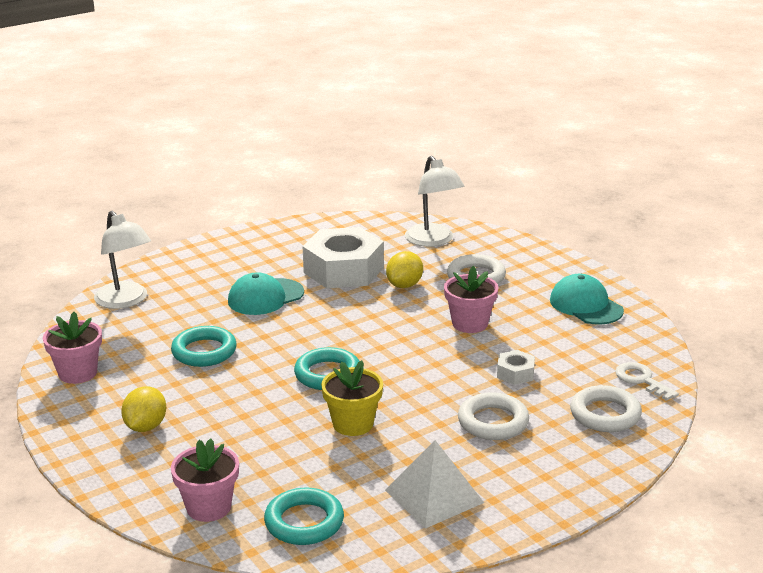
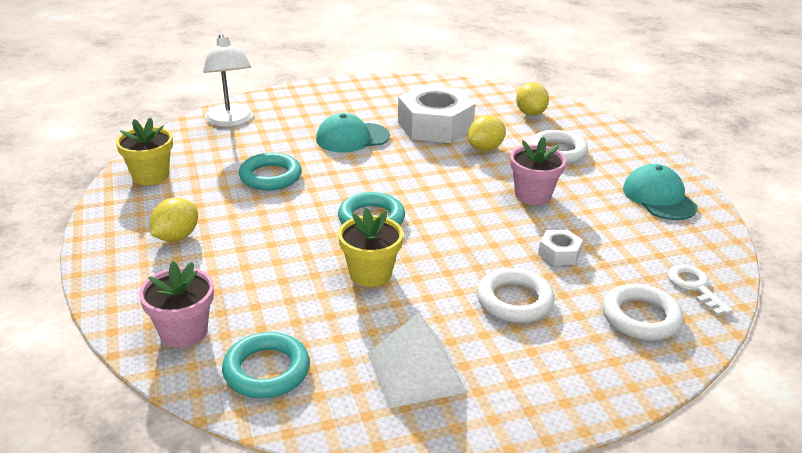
camera: 15 degrees right, 5 degrees up
pink flower pot [43,312,102,384] -> yellow flower pot [116,117,173,185]
white lamp [405,156,464,247] -> yellow lemon [516,82,549,116]

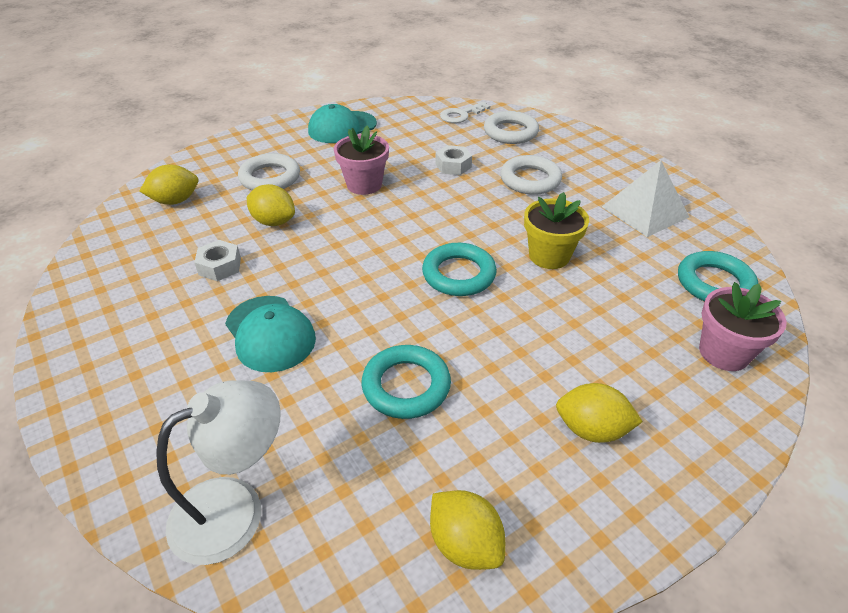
camera: 105 degrees left, 10 degrees up
yellow flower pot [116,117,173,185] -> yellow lemon [430,490,505,570]
white nut [398,85,475,143] -> white nut [194,240,241,281], size x0.44

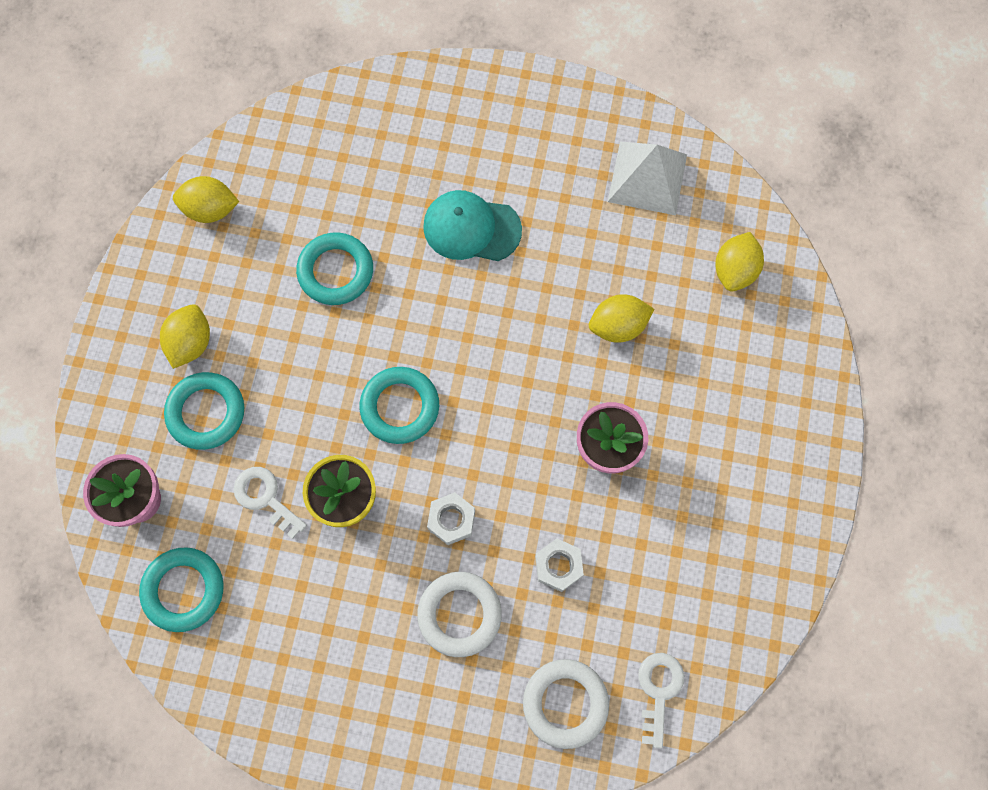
camera: 135 degrees right, 30 degrees up
white lamp [156,380,281,565] -> none
white nut [194,240,241,281] -> white nut moved to [427,492,475,545]
white ring [238,153,300,190] -> none
turquoise cap [308,104,377,143] -> none
yellow lemon [556,383,643,443] -> yellow lemon turned 45 degrees counterclockwise [160,304,210,369]
white pyramid [602,160,689,237] -> white pyramid moved to [608,142,687,215]
none -> turquoise ring [164,372,244,450]
none -> white key [234,467,307,539]

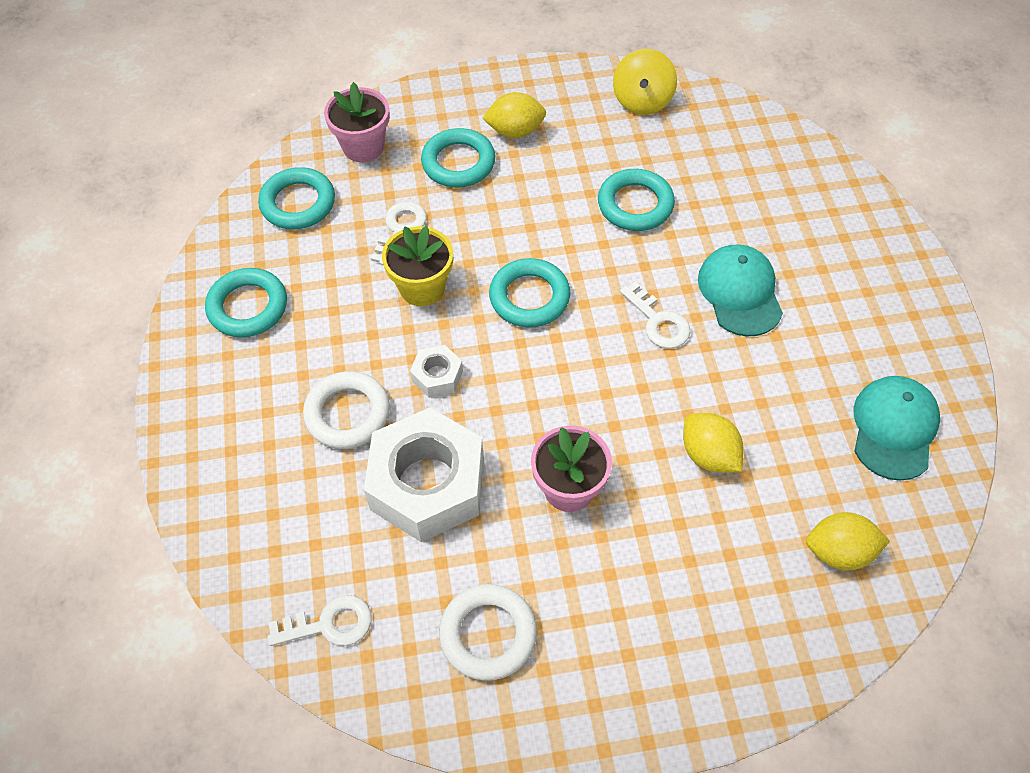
camera: 70 degrees right, 15 degrees down
yellow lemon [173,176,239,223] -> yellow spinning top [613,49,677,115]
white ring [523,659,609,749] -> white ring moved to [439,584,537,681]
white nut [535,539,584,592] -> white nut [364,407,484,542], size x2.25
white pyramid [608,142,687,215] -> turquoise cap [854,376,940,481]
none -> turquoise ring [205,268,287,337]
none -> white key [620,281,691,349]

